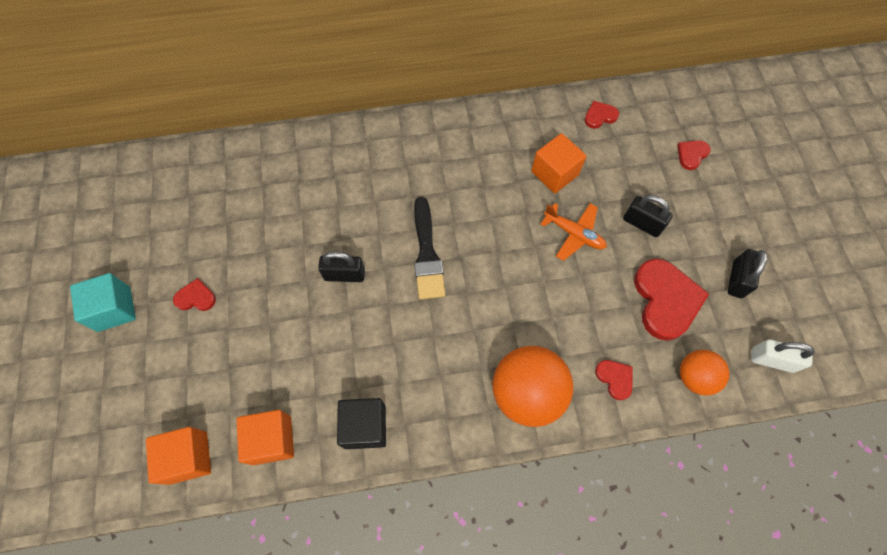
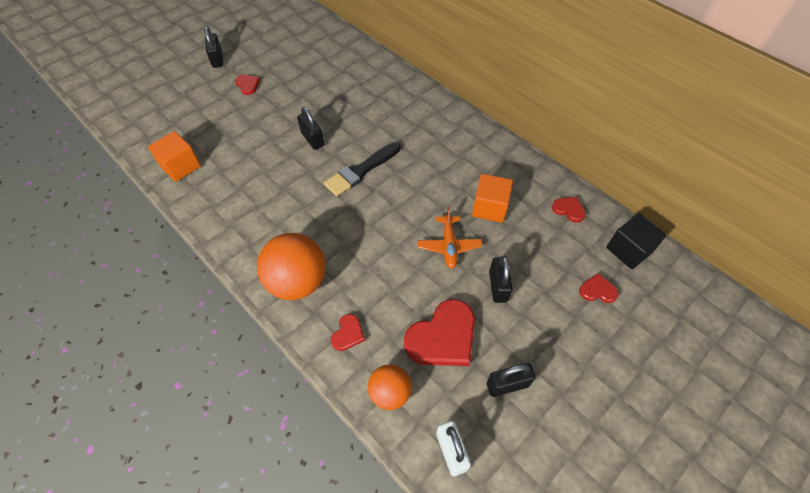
camera: 55 degrees right, 10 degrees down
turquoise cube [70,273,136,332] -> black padlock [204,26,223,68]
orange cube [146,427,211,485] -> none
black cube [337,398,386,449] -> black cube moved to [606,213,666,269]

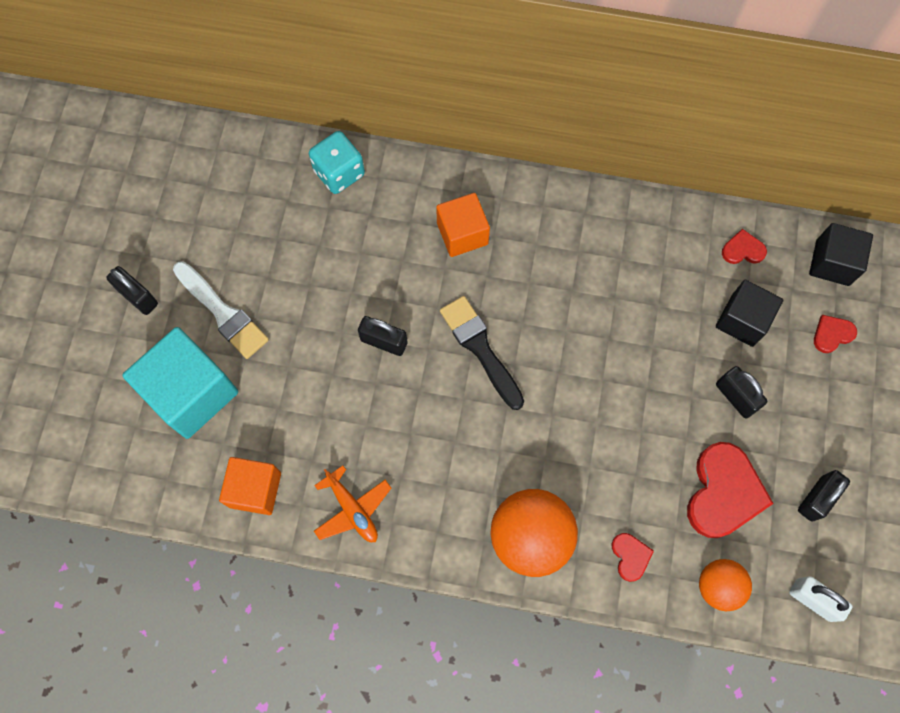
camera: 35 degrees left, 15 degrees up
red heart [235,75,260,95] -> white brush [173,261,269,359]
black brush [324,142,401,196] -> black brush turned 135 degrees clockwise [440,296,524,410]
orange plane [417,207,482,269] -> orange plane moved to [314,465,391,542]
orange cube [472,174,513,223] -> orange cube moved to [436,193,490,257]
none -> turquoise cube [122,327,238,439]
none -> turquoise dice [309,131,365,194]
none -> black cube [716,280,783,347]

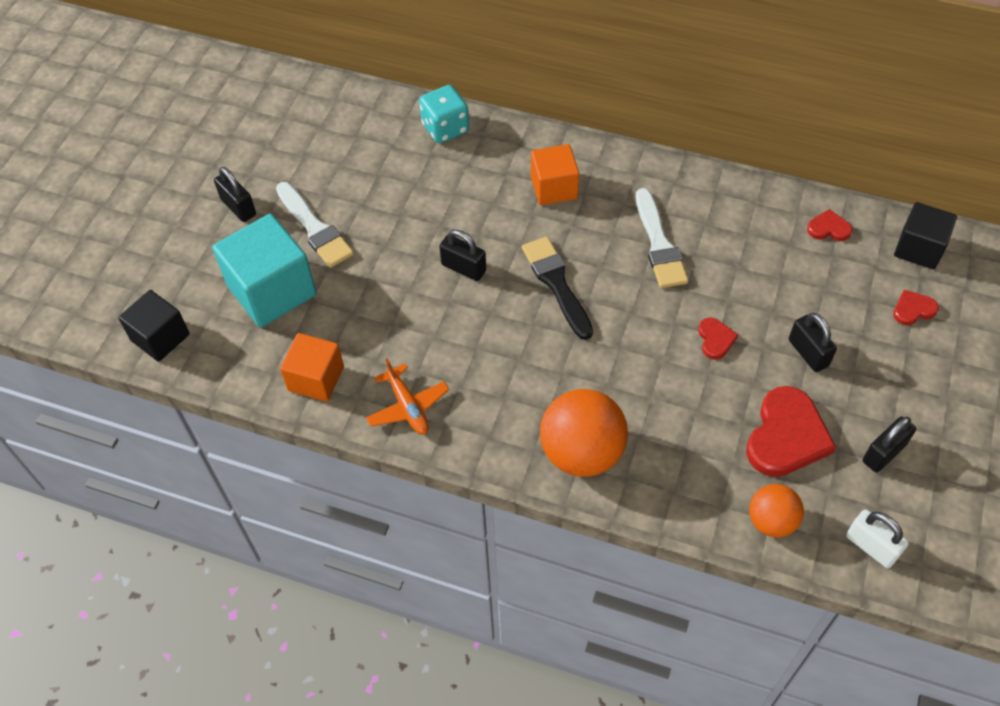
camera: 10 degrees right, 15 degrees down
red heart [612,533,654,582] -> red heart moved to [698,318,738,360]
black cube [716,280,783,347] -> black cube moved to [118,290,190,362]
none -> white brush [636,188,688,288]

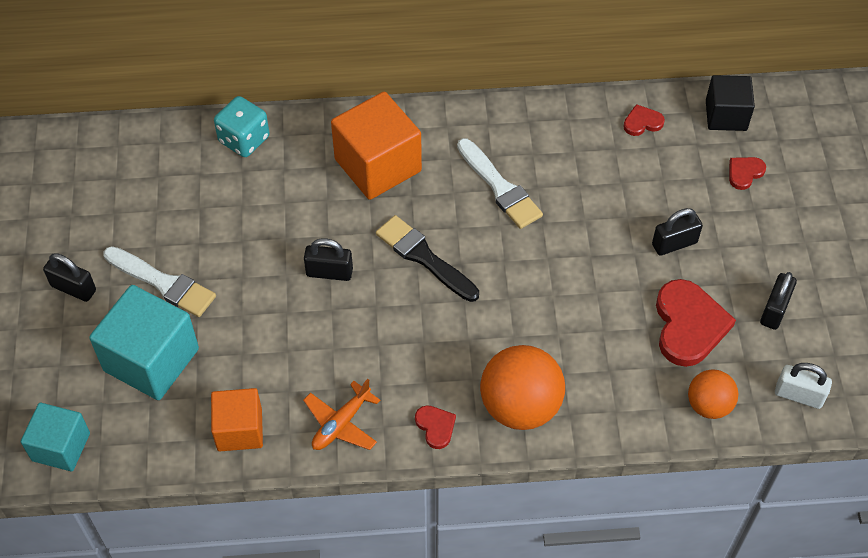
camera: 25 degrees left, 0 degrees up
black cube [118,290,190,362] -> turquoise cube [21,403,90,471]
orange plane [366,358,449,435] -> orange plane turned 90 degrees clockwise [303,379,380,450]
orange cube [531,144,579,205] -> orange cube [331,92,422,200], size x1.60
red heart [698,318,738,360] -> red heart moved to [415,405,456,449]
black padlock [789,313,837,372] -> black padlock turned 60 degrees counterclockwise [652,208,703,256]

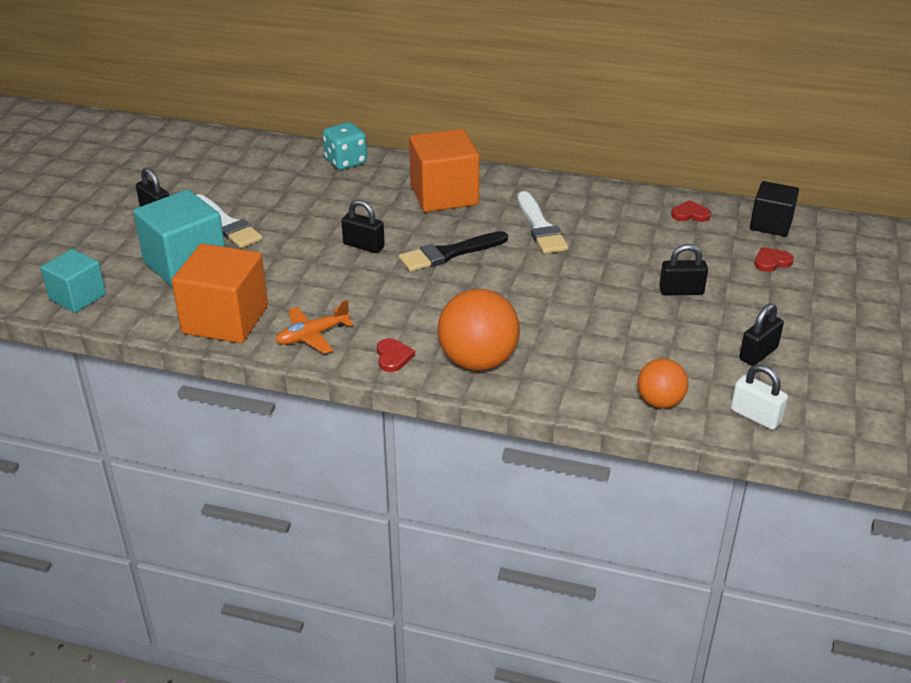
camera: 20 degrees right, 20 degrees down
orange cube [211,388,263,451] -> orange cube [172,243,268,343], size x1.60
black brush [376,215,479,302] -> black brush turned 90 degrees counterclockwise [399,231,508,272]
red heart [656,279,736,367] -> none

